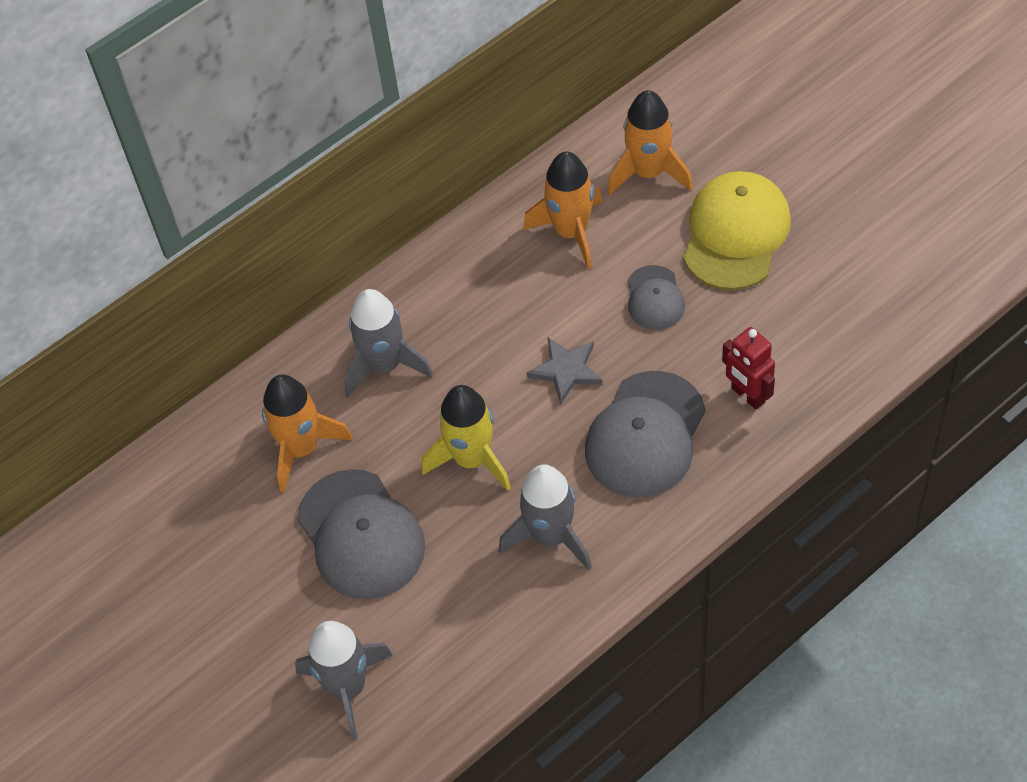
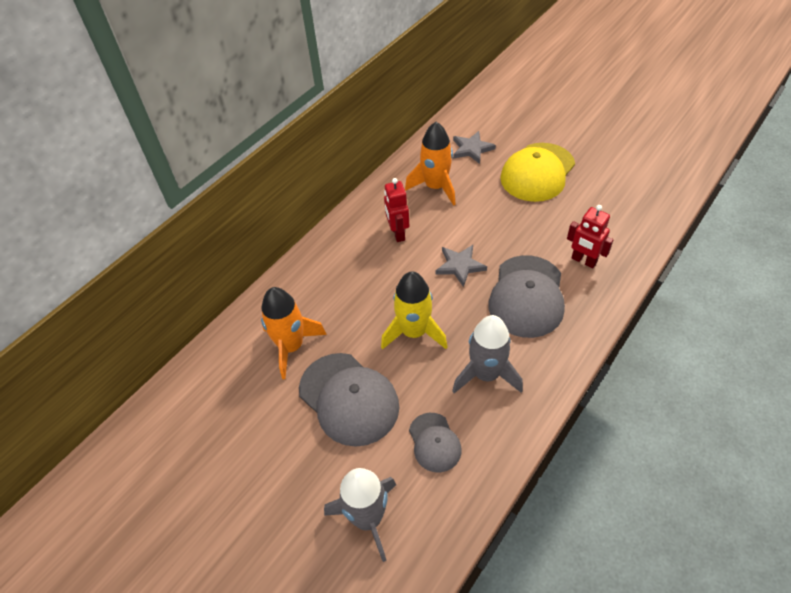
camera: 15 degrees left, 5 degrees down
grey rocket [344,289,433,398] -> none
orange rocket [607,90,692,195] -> grey star [453,131,496,164]
grey cap [628,265,685,330] -> grey cap moved to [409,413,462,473]
yellow cap [683,171,791,290] -> yellow cap turned 150 degrees counterclockwise [500,143,575,202]
none -> red robot [384,178,409,242]

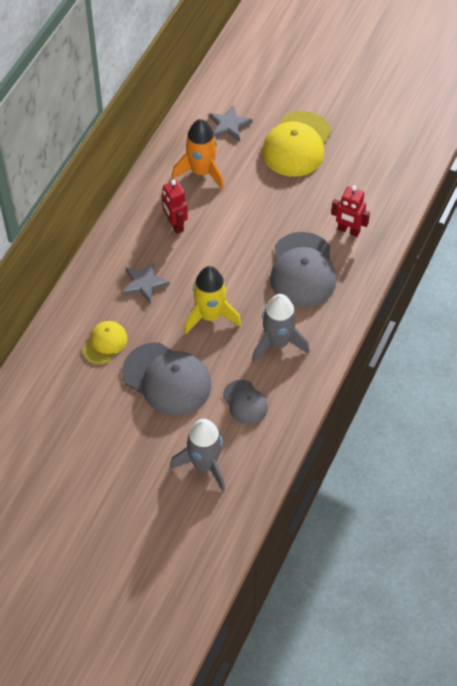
camera: 15 degrees left, 5 degrees up
orange rocket [261,287,327,379] -> yellow cap [83,321,127,365]
grey star [435,245,487,287] -> grey star moved to [123,262,170,304]

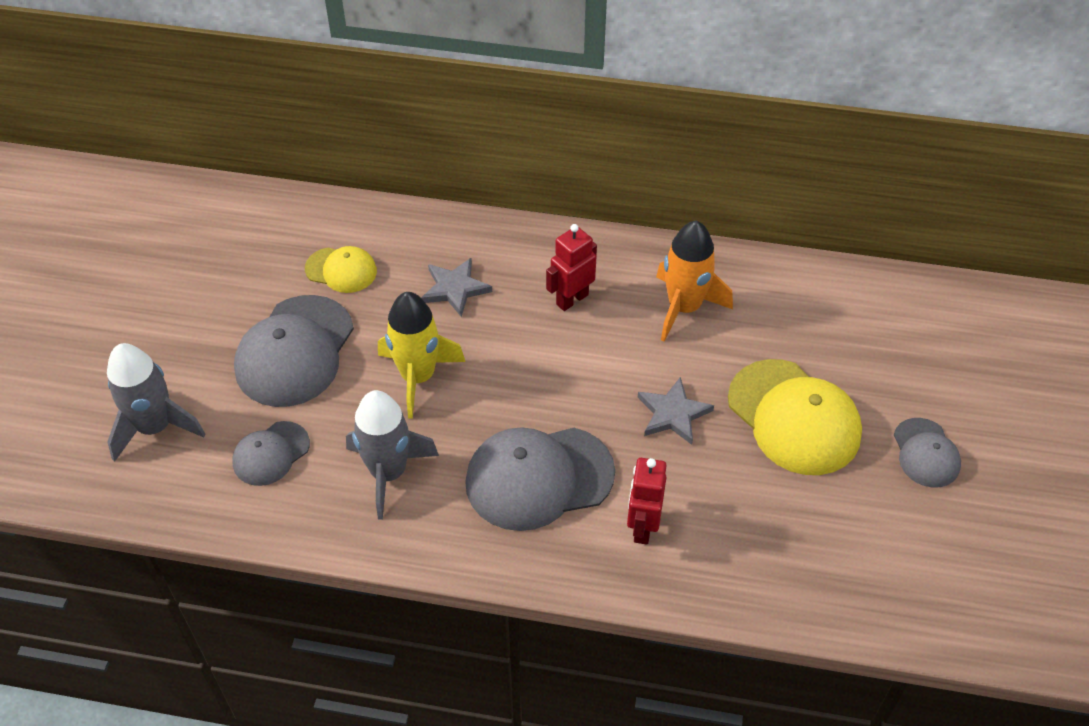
camera: 75 degrees right, 5 degrees down
grey star [209,105,253,141] -> grey star moved to [638,377,714,445]
yellow cap [262,111,332,177] -> yellow cap turned 135 degrees counterclockwise [728,359,862,475]
none -> grey cap [894,418,961,488]

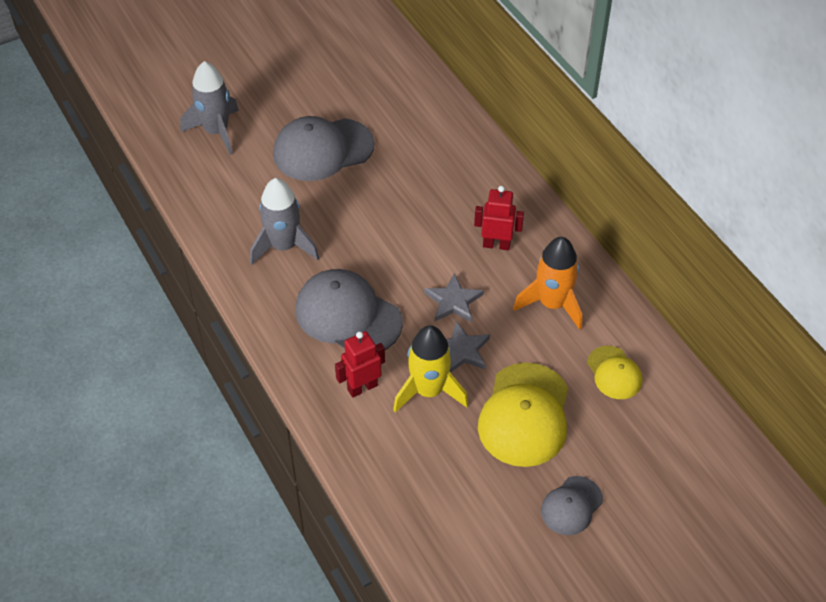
camera: 50 degrees right, 0 degrees up
grey cap [232,421,310,486] -> none
yellow cap [305,246,377,293] -> yellow cap moved to [587,346,642,399]
yellow rocket [378,292,465,419] -> yellow rocket moved to [393,325,468,413]
grey star [421,258,492,317] -> grey star moved to [424,273,484,322]

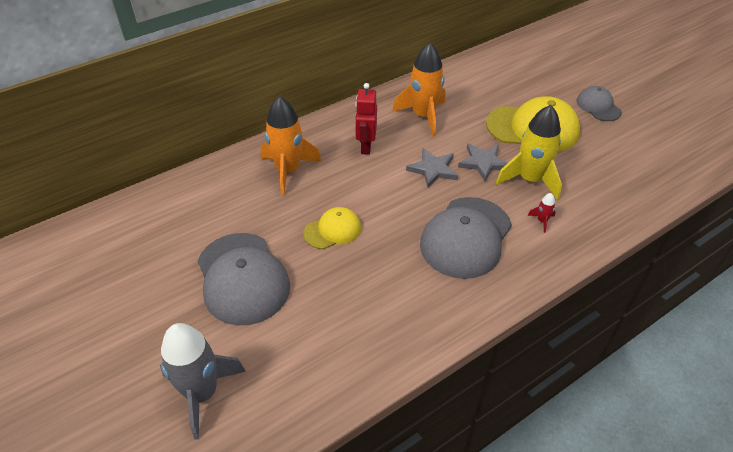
camera: 95 degrees left, 5 degrees down
grey rocket [250,178,319,265] -> none
red robot [335,331,385,397] -> red rocket [528,193,556,233]
grey cap [541,476,603,535] -> grey cap turned 150 degrees counterclockwise [577,86,622,121]
yellow cap [587,346,642,399] -> yellow cap moved to [304,207,361,249]
none -> orange rocket [261,96,321,196]

